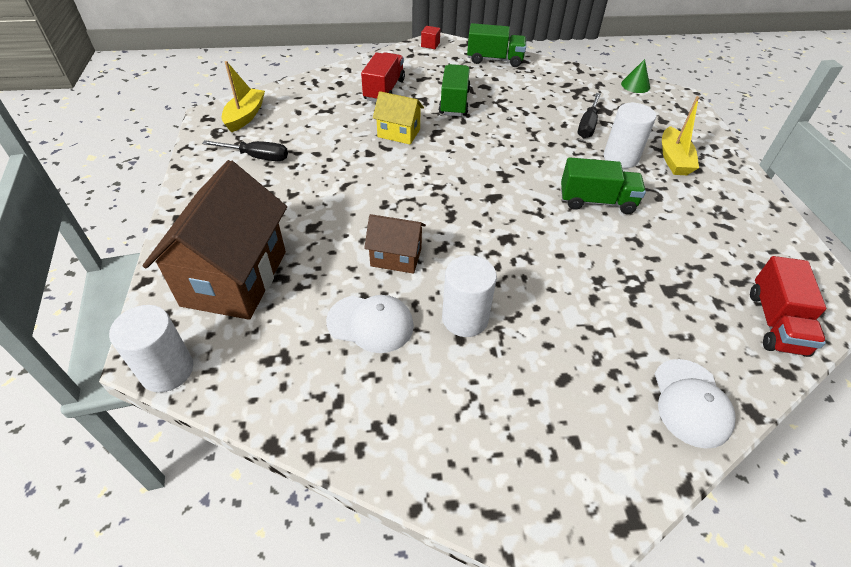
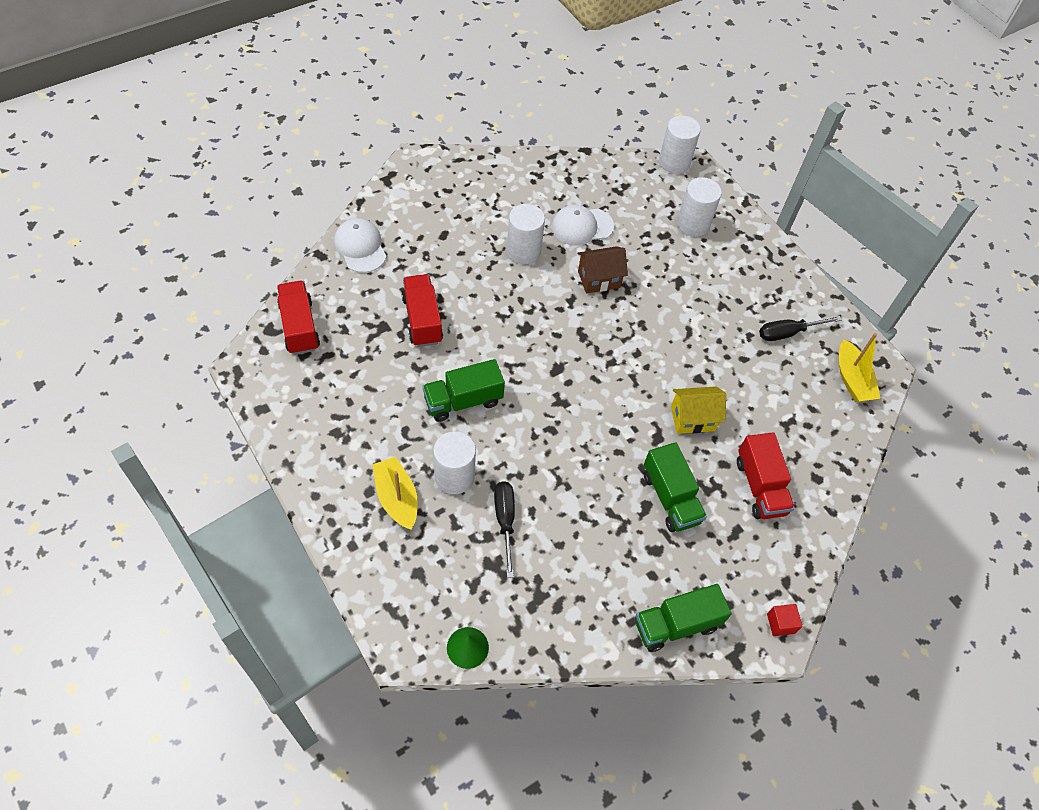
camera: 150 degrees right, 10 degrees up
brown house [143,160,287,320] -> white cylinder [677,177,722,237]
none -> red truck [402,274,443,347]

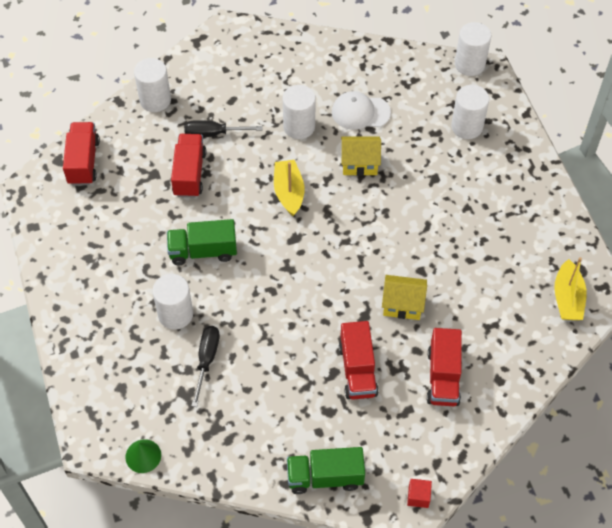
camera: 20 degrees right, 0 degrees up
white cap [334,218,387,273] -> white cylinder [134,58,171,112]
yellow boat [372,457,418,530] -> yellow boat moved to [274,160,305,216]
brown house [577,246,628,294] -> yellow house [341,137,381,176]
green truck [644,442,707,532] -> red truck [339,321,378,400]
black screwdriver [759,316,842,341] -> black screwdriver moved to [184,120,263,137]

